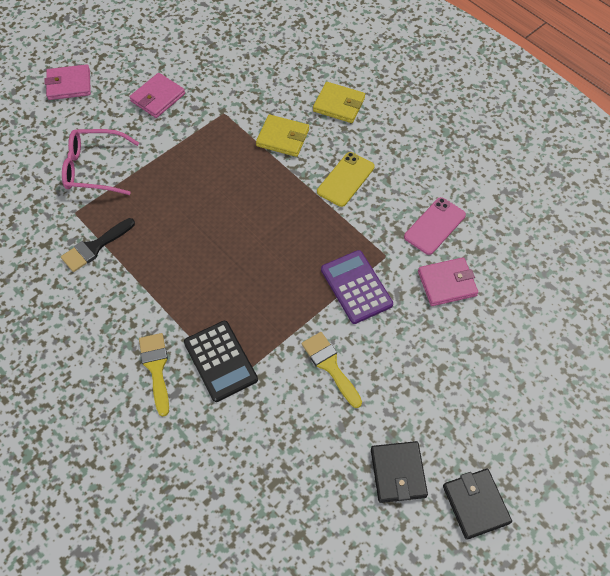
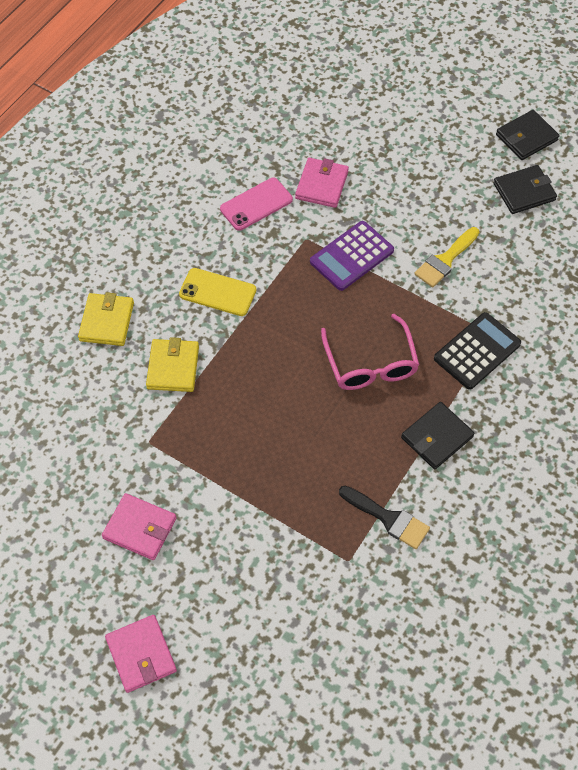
camera: 105 degrees left, 0 degrees up
pink glasses [62,129,139,195] -> pink glasses moved to [321,314,419,390]
yellow brush [139,333,169,417] -> none
pink phone [404,197,466,255] -> pink phone turned 60 degrees counterclockwise [220,178,293,231]
pink wallet [418,257,479,306] -> pink wallet turned 45 degrees clockwise [295,158,349,208]
none -> black wallet [401,402,475,469]

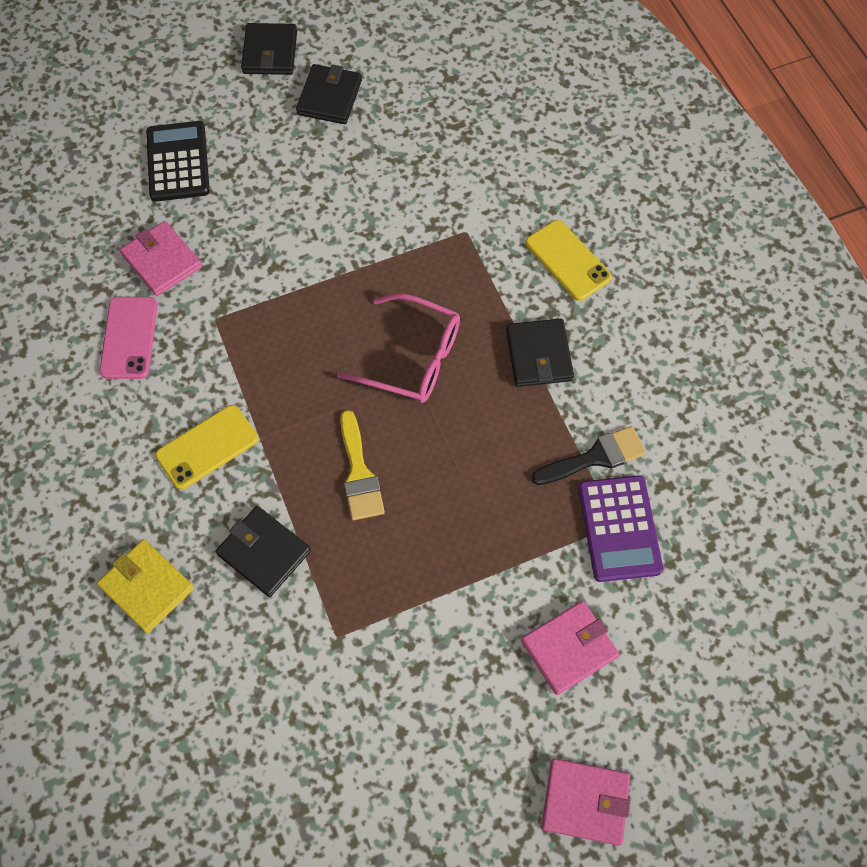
camera: 55 degrees left, 5 degrees up
pink wallet [102,493,177,560] -> pink wallet moved to [521,601,619,695]
yellow wallet [146,337,199,392] -> black wallet [215,506,311,597]
purple calculator [310,221,394,291] -> purple calculator moved to [578,475,663,582]
yellow brush [415,227,479,287] -> yellow brush moved to [340,410,385,520]
black calculator [434,312,521,390] -> black calculator moved to [146,121,210,202]
none -> yellow phone [525,220,612,301]

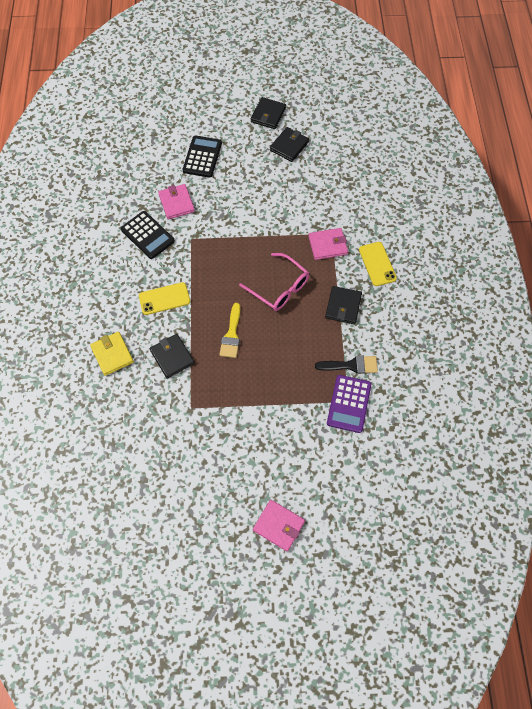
camera: 20 degrees right, 0 degrees up
pink phone [99,297,158,379] -> black calculator [121,211,175,259]
pink wallet [521,601,619,695] -> pink wallet moved to [308,228,348,260]

